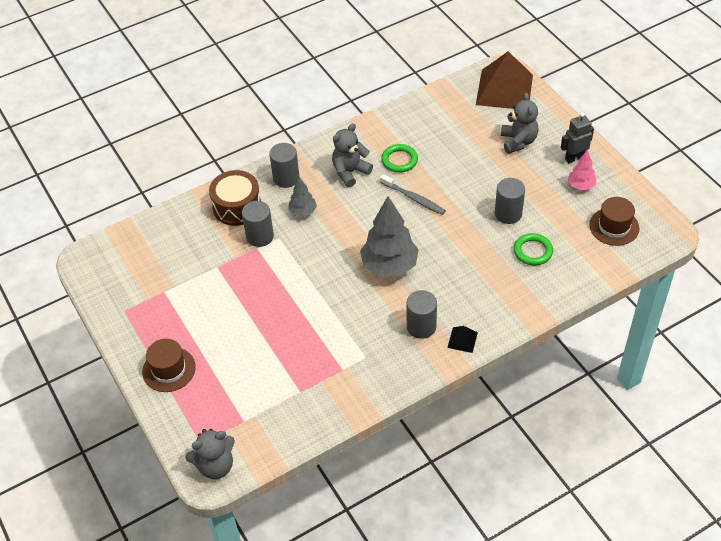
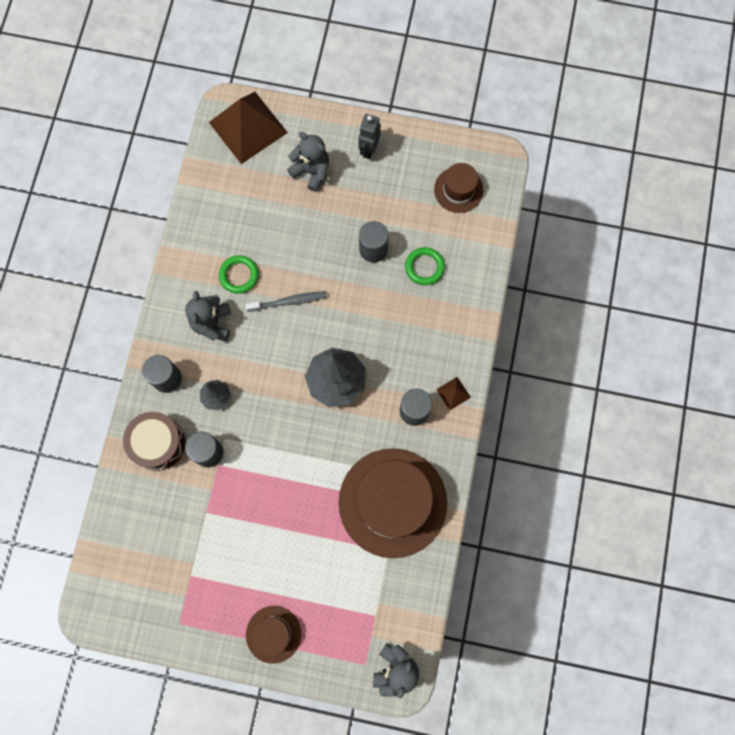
camera: 50 degrees left, 25 degrees up
black pyramid [447,326,478,353] -> brown pyramid [436,377,471,410]
pink tree [568,150,596,190] -> none
none -> brown hat [339,448,447,558]

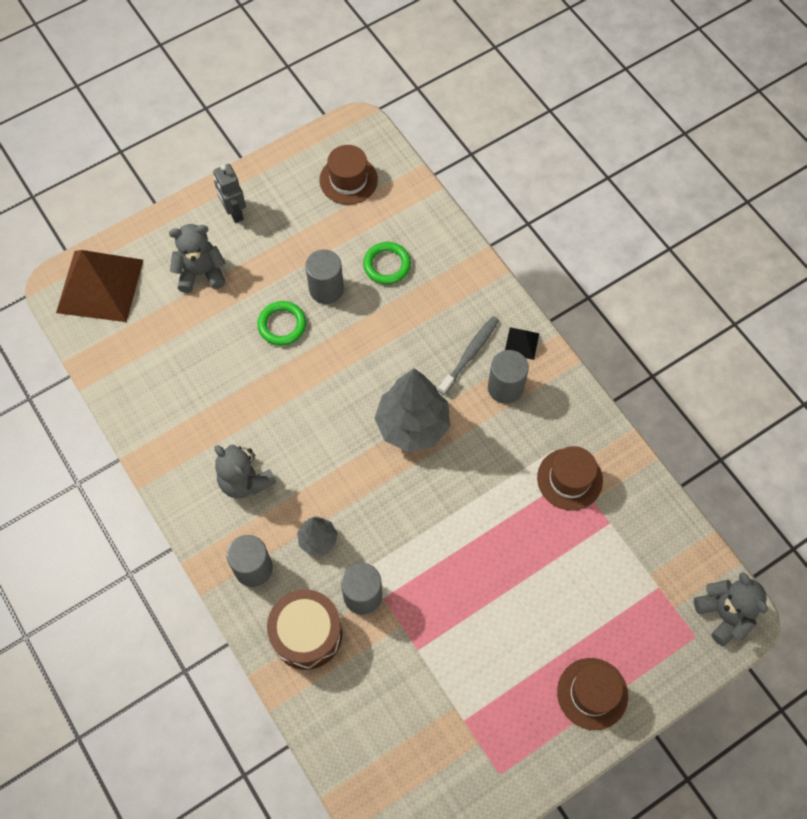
camera: 45 degrees left, 10 degrees down
green ring [219,255,259,294] -> green ring moved to [257,301,306,346]
grey toothbrush [245,291,327,312] -> grey toothbrush moved to [438,316,499,395]
brown hat [339,448,447,558] -> brown hat [537,446,603,511], size x0.49
brown pyramid [436,377,471,410] -> black pyramid [505,327,539,360]

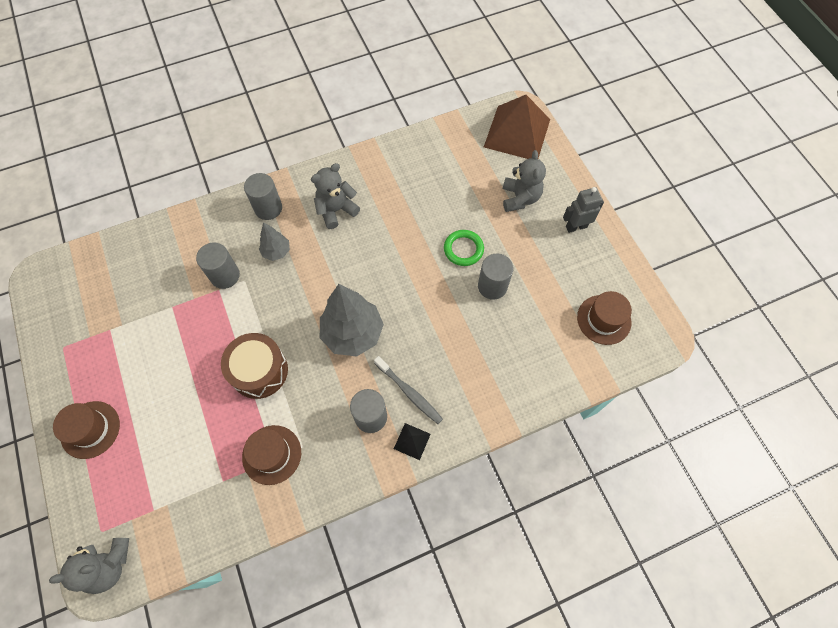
camera: 100 degrees right, 0 degrees up
brown drum [267,589,342,670] -> brown drum moved to [221,333,288,399]
green ring [363,242,411,285] -> none

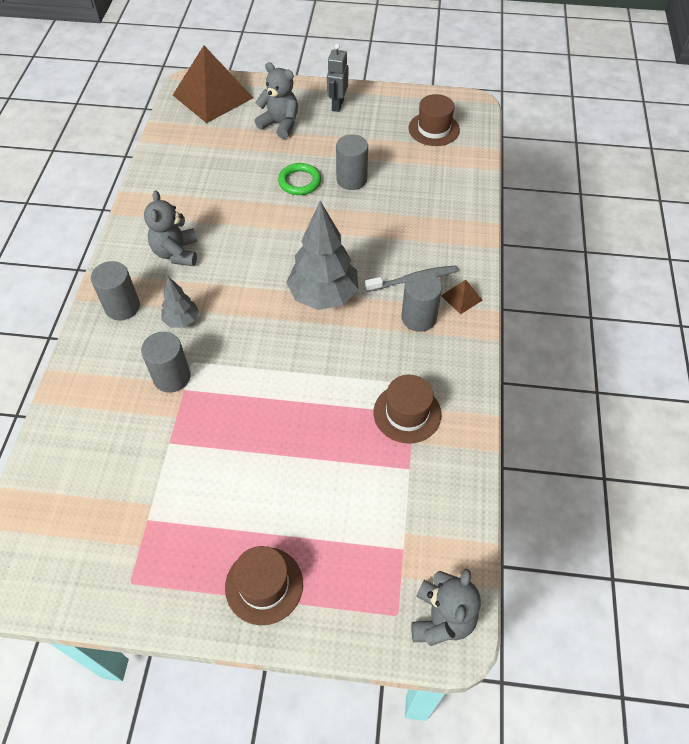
camera: 60 degrees left, 10 degrees down
brown drum [221,333,288,399] -> none
black pyramid [394,423,431,460] -> brown pyramid [441,279,482,314]

